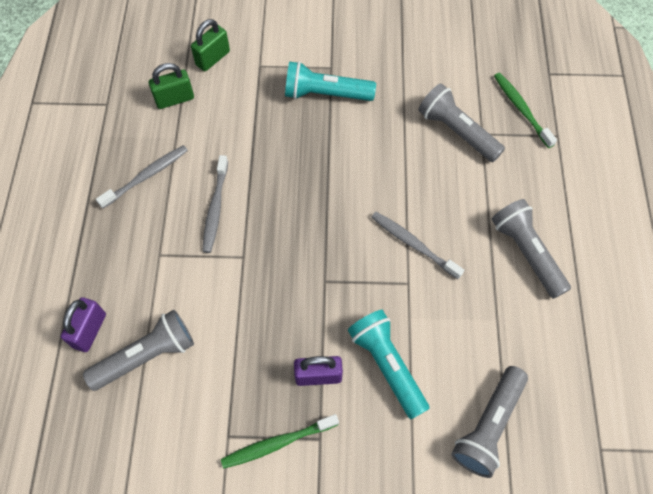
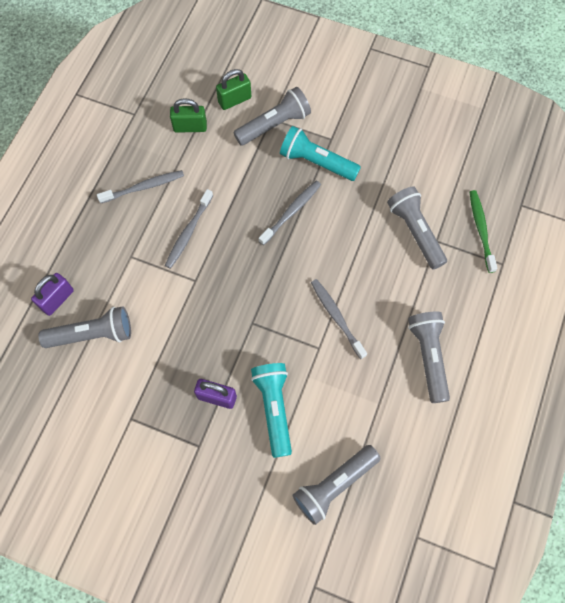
camera: 20 degrees right, 5 degrees up
green toothbrush [221,414,339,469] -> none
none -> grey flashlight [233,87,311,146]
none -> grey toothbrush [259,180,321,245]

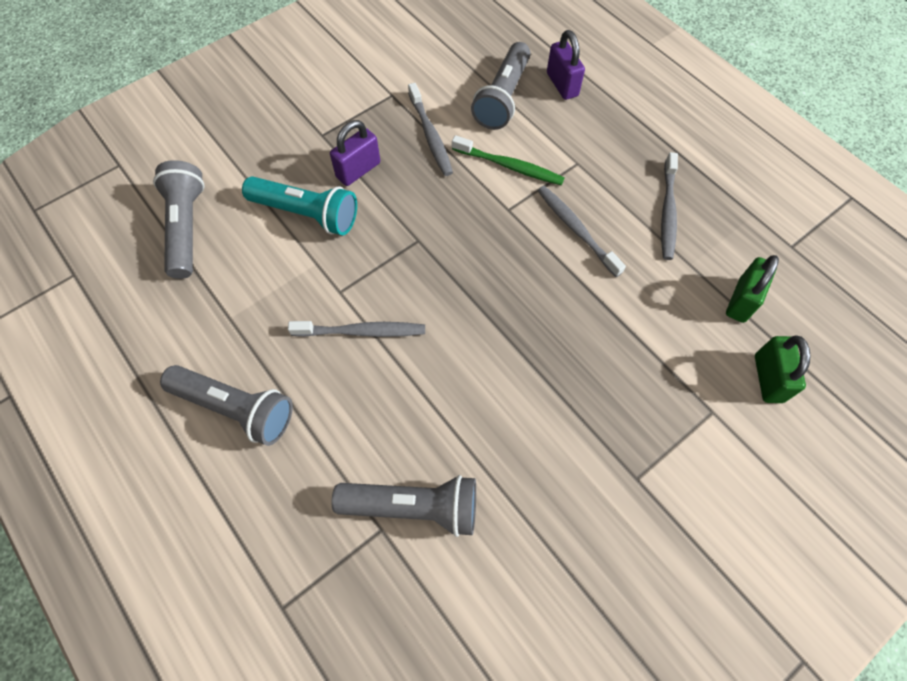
camera: 120 degrees right, 5 degrees down
grey flashlight [233,87,311,146] -> none
grey toothbrush [259,180,321,245] -> grey toothbrush moved to [408,83,453,176]
turquoise flashlight [280,126,361,181] -> none
green toothbrush [470,190,497,273] -> green toothbrush moved to [452,135,565,185]

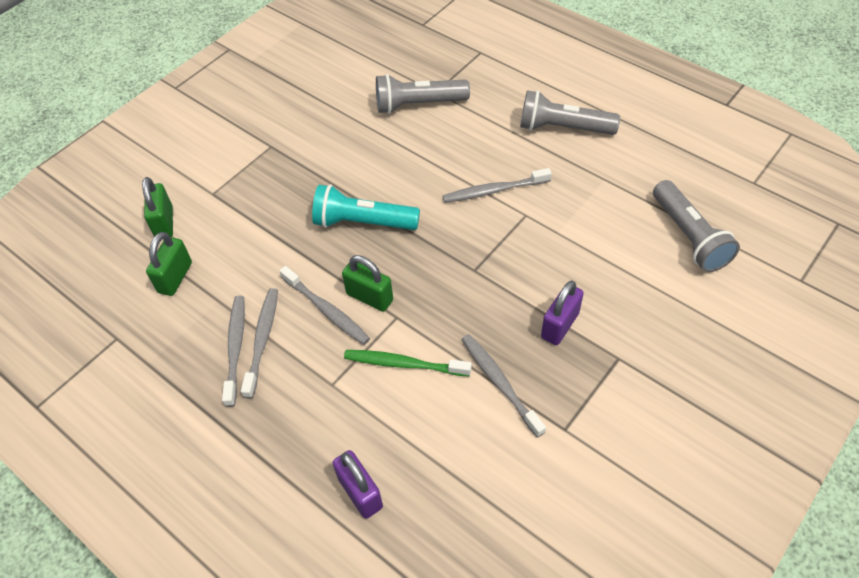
camera: 170 degrees right, 10 degrees down
turquoise flashlight [242,176,357,235] -> turquoise flashlight moved to [312,185,420,230]
grey flashlight [471,42,531,130] -> none
none -> grey toothbrush [241,288,278,399]
none -> green padlock [342,255,393,312]

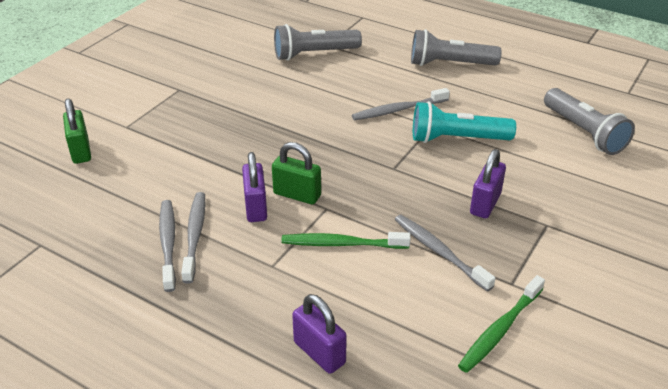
camera: 10 degrees left, 15 degrees down
green padlock [146,232,192,296] -> none
grey toothbrush [280,266,370,345] -> purple padlock [242,152,267,222]
turquoise flashlight [312,185,420,230] -> turquoise flashlight moved to [413,101,516,143]
none -> green toothbrush [458,275,545,373]

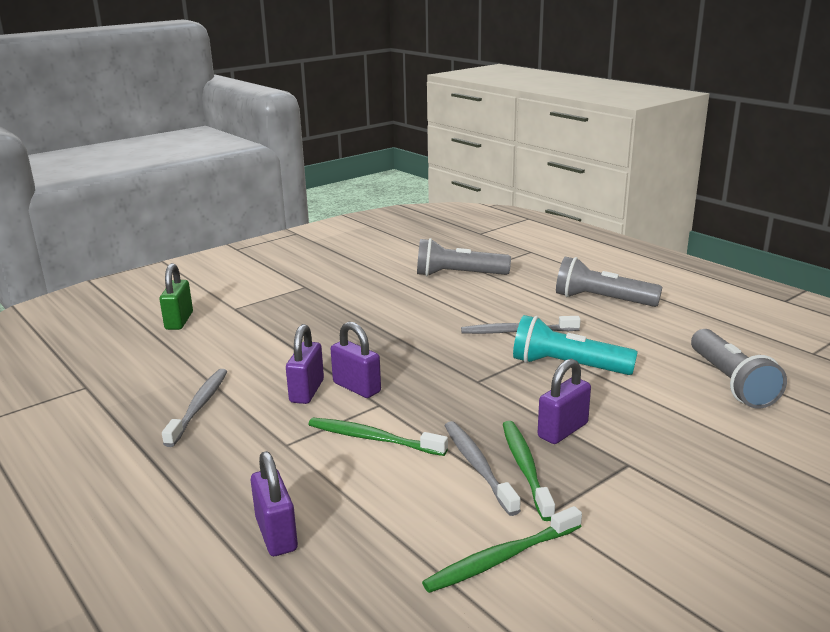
camera: 20 degrees right, 15 degrees down
grey toothbrush [181,192,205,284] -> none
green padlock [272,142,321,204] -> purple padlock [331,322,381,398]
none -> green toothbrush [503,421,555,521]

